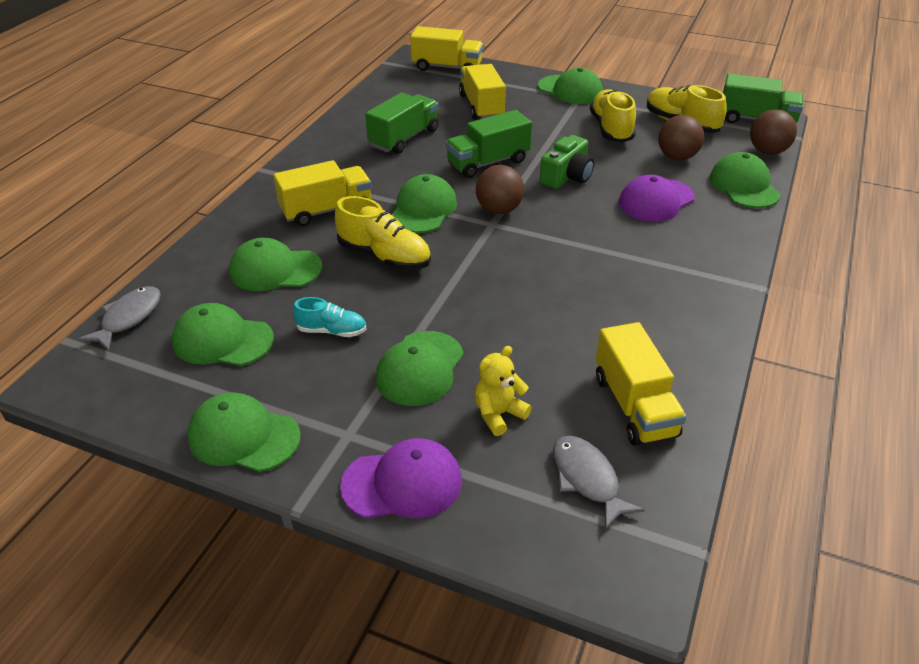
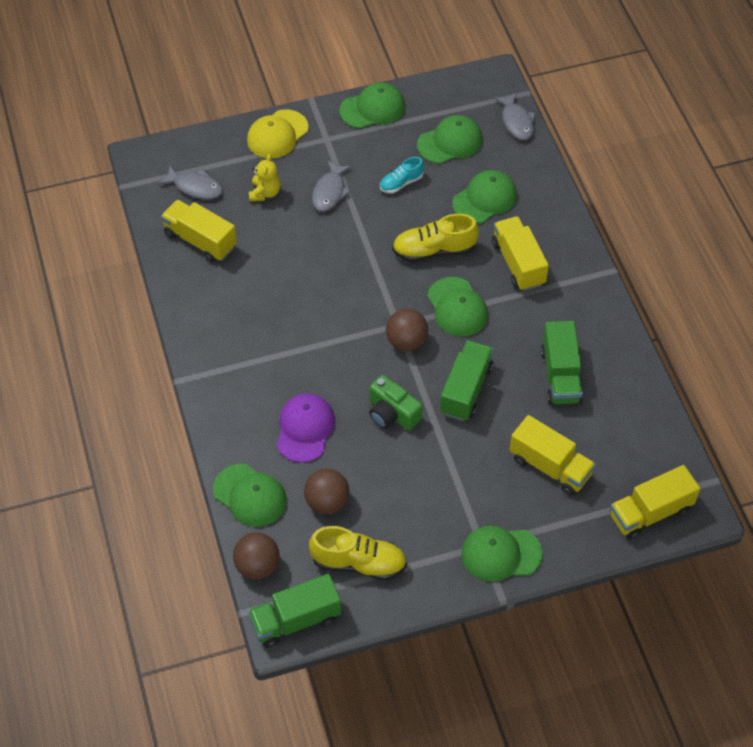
camera: 140 degrees right, 15 degrees up
yellow truck [273,160,372,226] -> yellow truck turned 135 degrees clockwise [492,216,549,291]
purple cap [340,438,462,518] -> yellow cap [247,109,309,159]
green cap [375,331,464,406] -> grey fish [312,160,352,211]
green camera [540,135,594,189] -> green camera turned 45 degrees counterclockwise [369,375,422,430]
yellow shoe [590,89,636,143] -> none

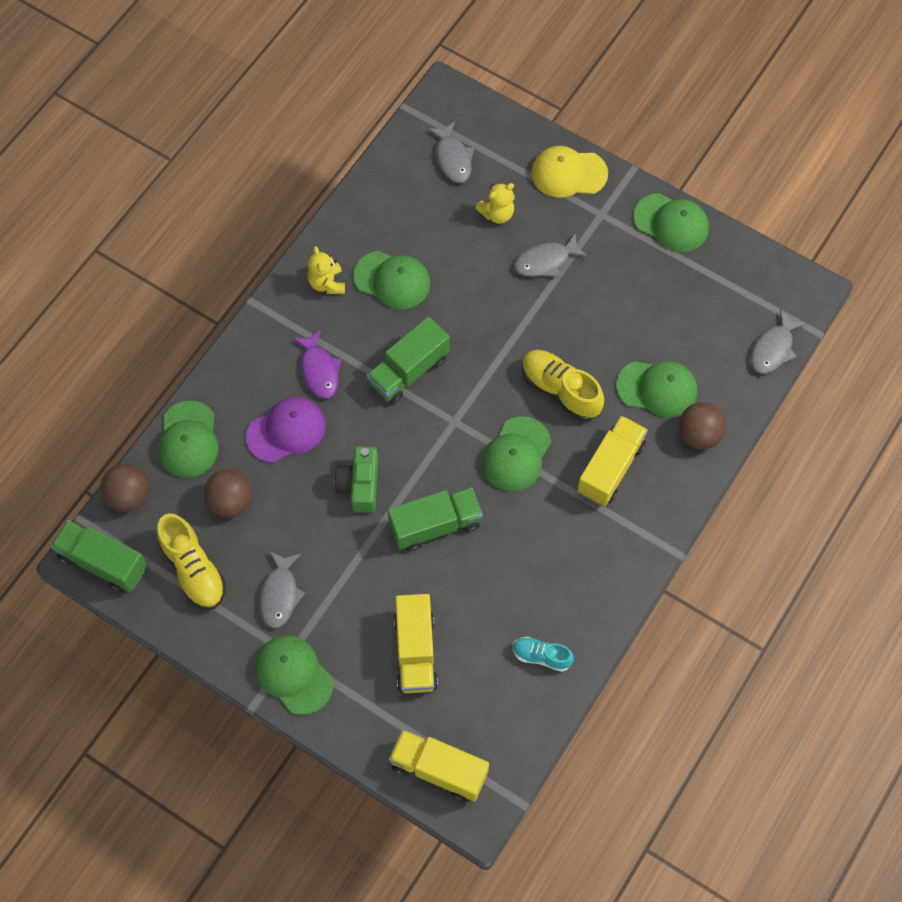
camera: 50 degrees right, 10 degrees up
yellow truck [161,200,237,262] -> none
turquoise shoe [380,157,424,193] -> turquoise shoe moved to [512,637,574,672]
brown ball [386,309,428,351] -> brown ball moved to [679,402,726,450]
green cap [417,115,483,164] -> green cap moved to [353,251,430,309]
green truck [541,321,583,405] -> green truck moved to [367,317,450,404]
none -> grey fish [259,551,305,629]
none -> purple fish [292,330,341,399]
none -> yellow teddy bear [308,246,345,294]

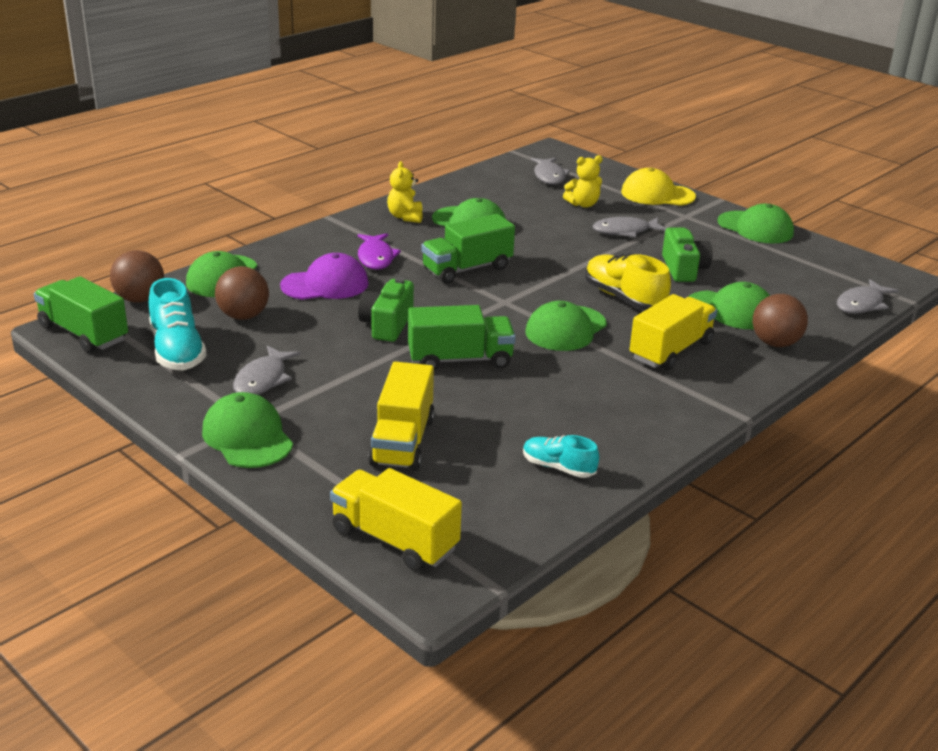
camera: 10 degrees right, 35 degrees down
yellow shoe [157,513,226,610] -> turquoise shoe [149,278,207,371]
none -> green camera [662,228,712,282]

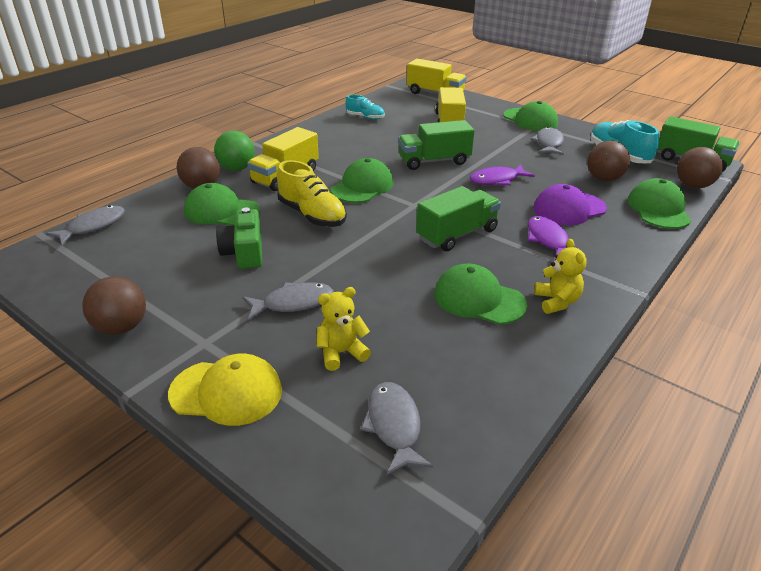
camera: 175 degrees right, 5 degrees up
green camera [358,277,414,342] -> purple fish [469,165,535,186]
green cap [717,204,794,243] -> brown ball [82,276,146,335]
none -> green ball [214,131,255,171]

